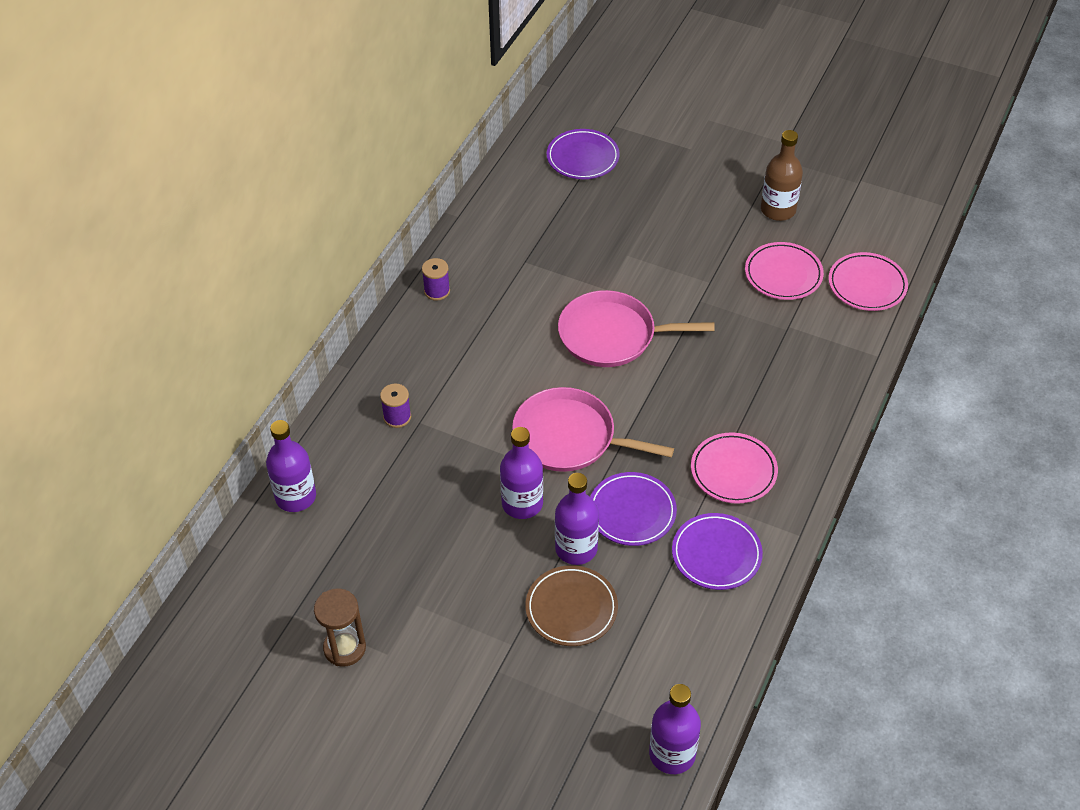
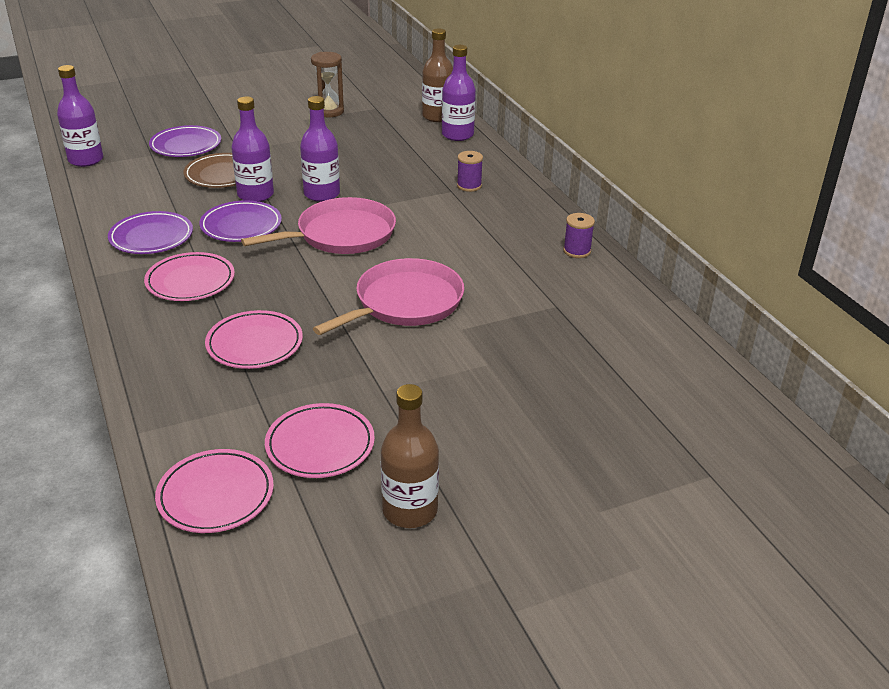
camera: 130 degrees right, 15 degrees down
purple plate [547,129,620,179] -> purple plate moved to [149,125,221,157]
none -> pink plate [205,310,303,369]
none -> brown bottle [422,28,453,122]

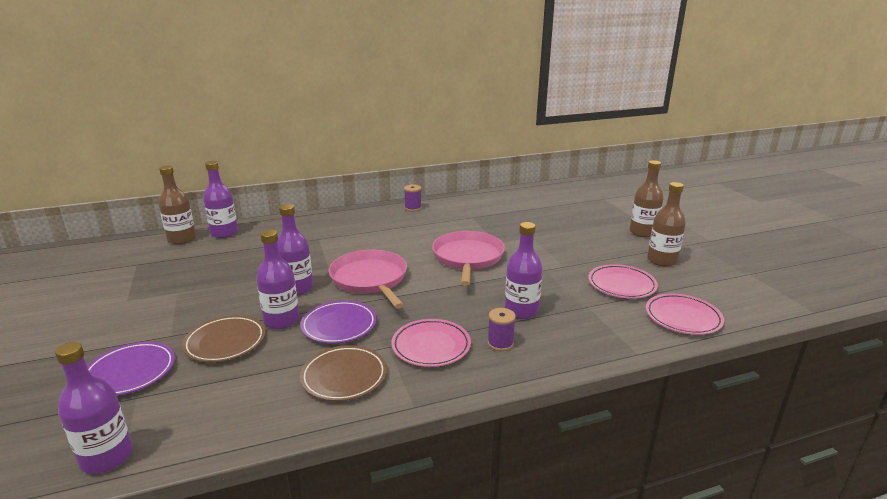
camera: 85 degrees left, 10 degrees down
purple plate [108,211,193,254] -> brown plate [300,345,387,401]
pink plate [205,310,303,369] -> purple bottle [505,222,543,319]
brown hourglass [311,52,344,117] -> none
pink pan [313,258,464,335] -> pink pan turned 45 degrees clockwise [432,231,505,286]
purple spool [457,151,483,192] -> purple spool moved to [488,308,516,351]
none -> brown bottle [630,160,664,238]

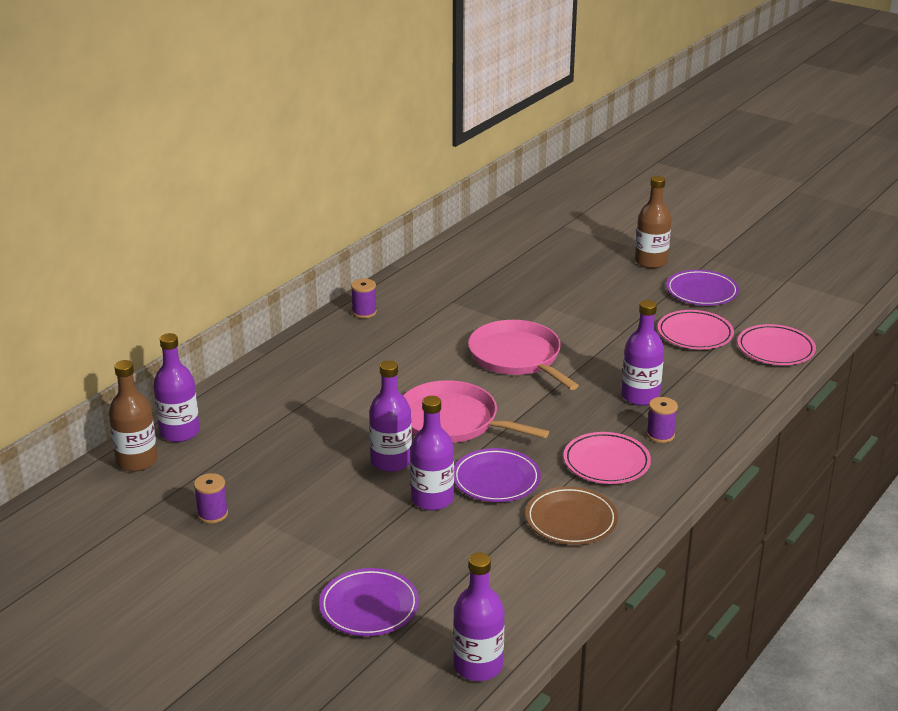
camera: 35 degrees left, 5 degrees up
brown plate [182,315,265,362] -> none
brown bottle [647,182,686,267] -> purple plate [666,270,739,306]
none -> purple spool [194,473,228,524]

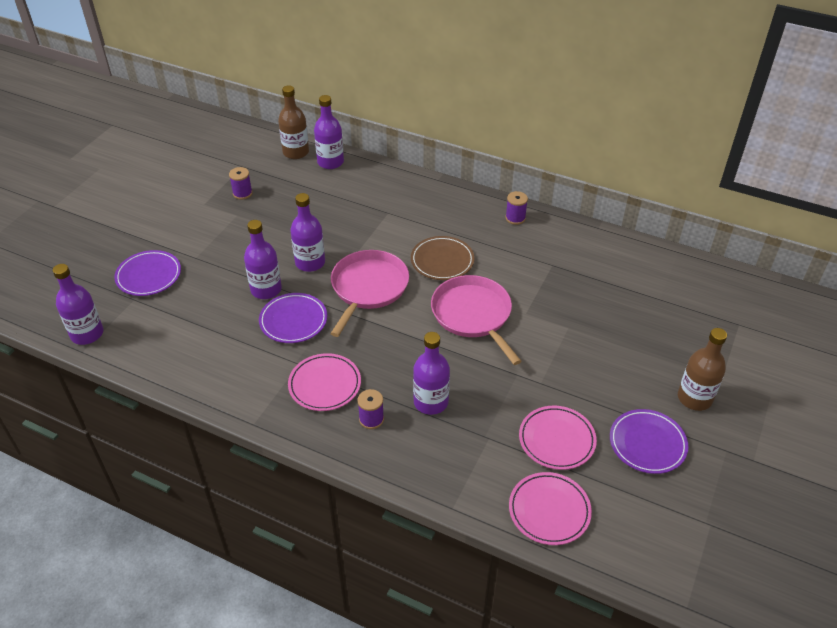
camera: 80 degrees right, 15 degrees up
pink pan [468,320,579,390] -> pink pan turned 75 degrees counterclockwise [431,275,521,365]
brown plate [526,486,618,545] -> brown plate moved to [411,236,475,280]

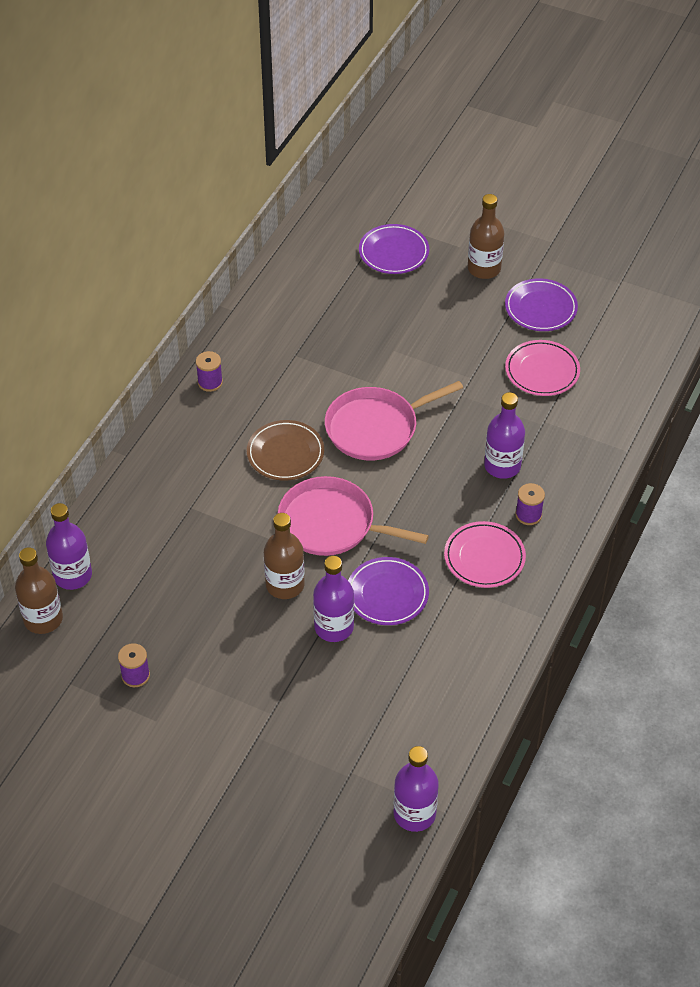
camera: 90 degrees left, 5 degrees up
purple plate [114,250,181,296] -> purple plate moved to [359,224,429,274]
purple bottle [290,193,325,272] -> brown bottle [264,513,305,599]
pink plate [509,472,592,545] -> none

